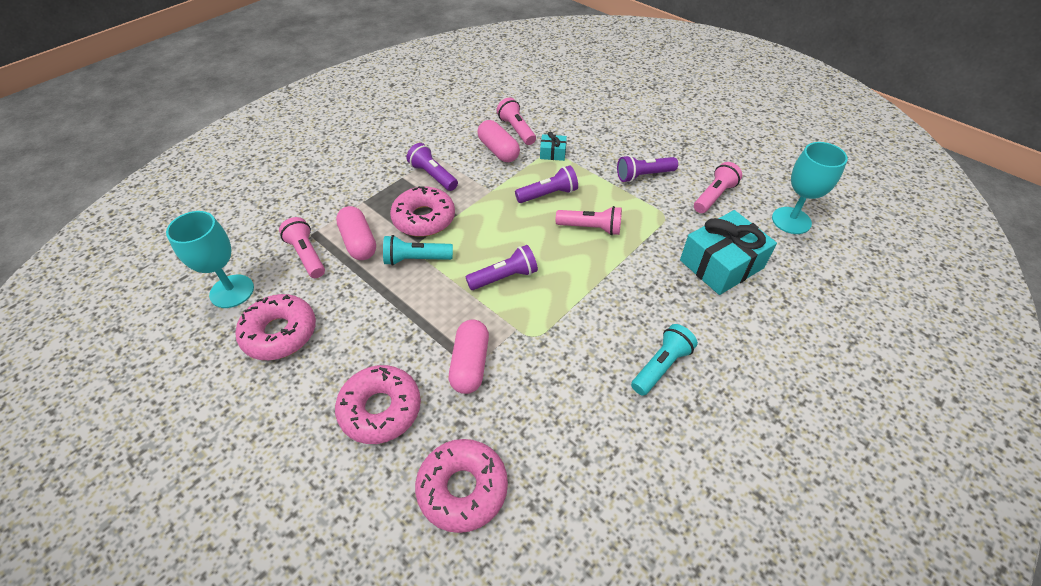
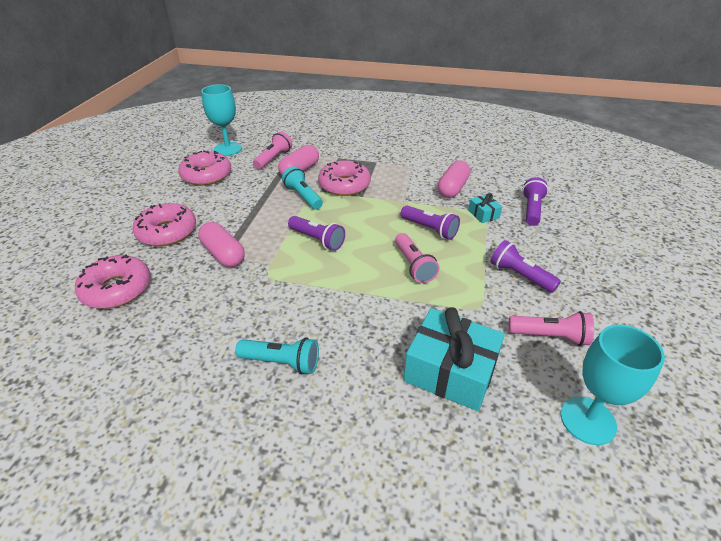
camera: 60 degrees right, 10 degrees down
purple flashlight [406,143,458,191] -> purple flashlight moved to [522,177,548,226]
pink capsule [449,319,489,394] -> pink capsule turned 75 degrees clockwise [198,222,245,267]
pink flashlight [496,98,536,145] -> none

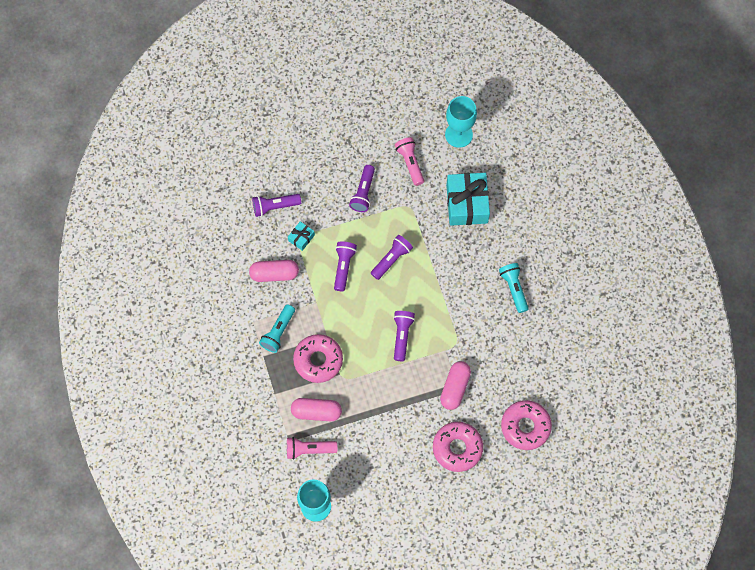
camera: 120 degrees left, 30 degrees up
pink donut [178,150,231,185] -> none
turquoise flashlight [282,166,323,209] -> turquoise flashlight moved to [259,304,295,353]
pink flashlight [395,233,440,283] -> purple flashlight [371,235,413,280]

